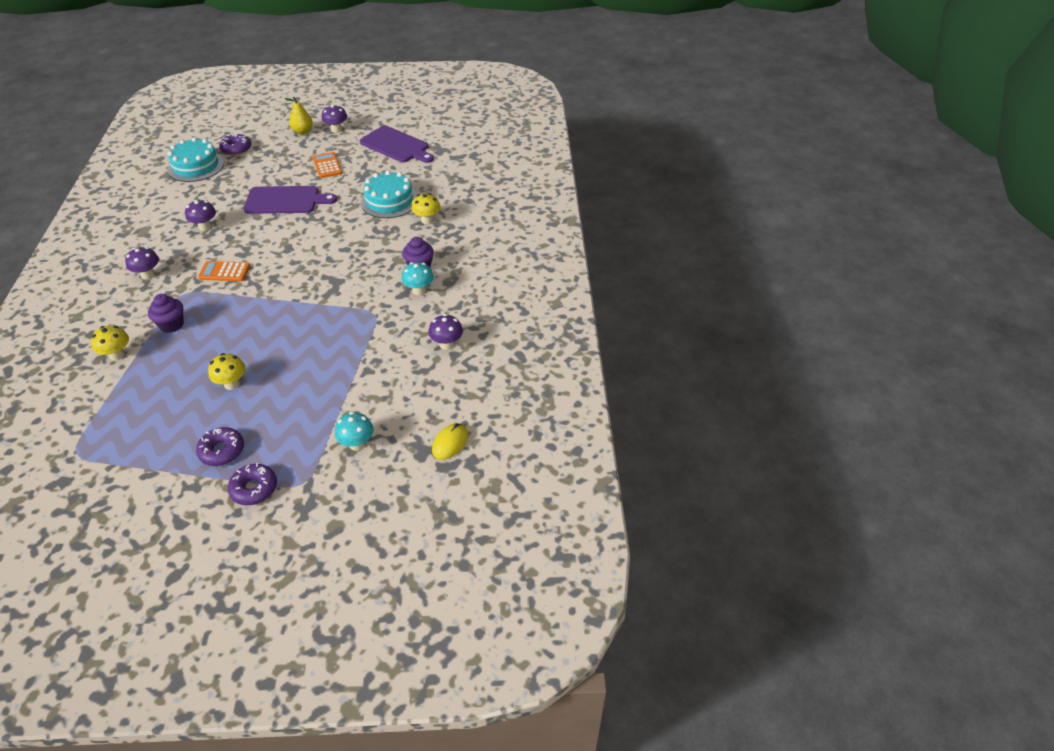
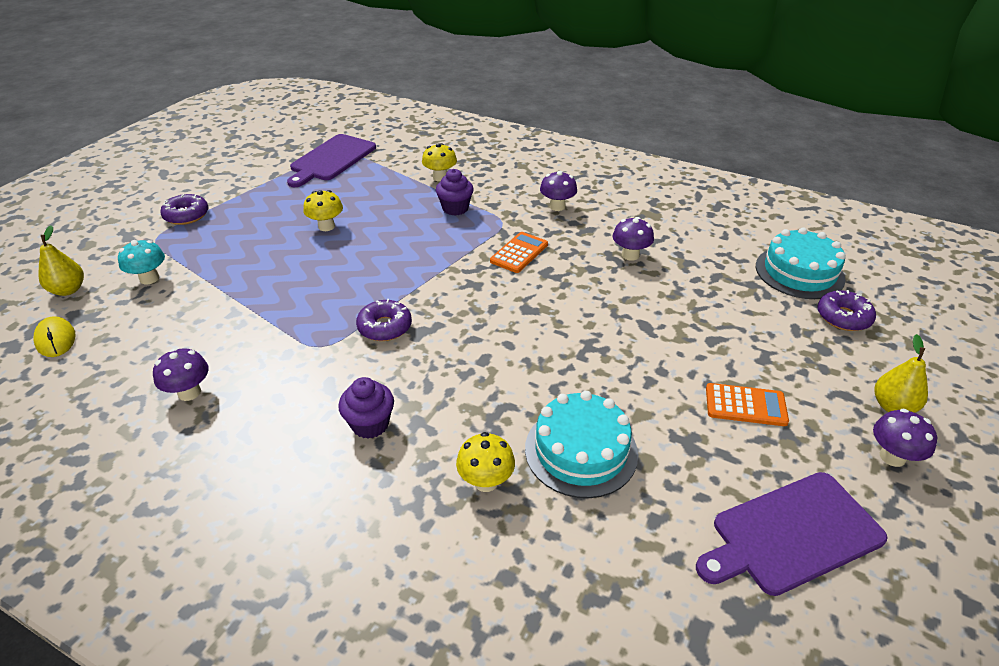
camera: 120 degrees right, 5 degrees down
purple donut [196,427,244,466] -> purple donut moved to [356,299,412,341]
purple cutting board [244,186,337,214] -> purple cutting board moved to [287,134,376,187]
turquoise mushroom [402,262,434,295] -> none
none -> yellow pear [38,225,84,296]

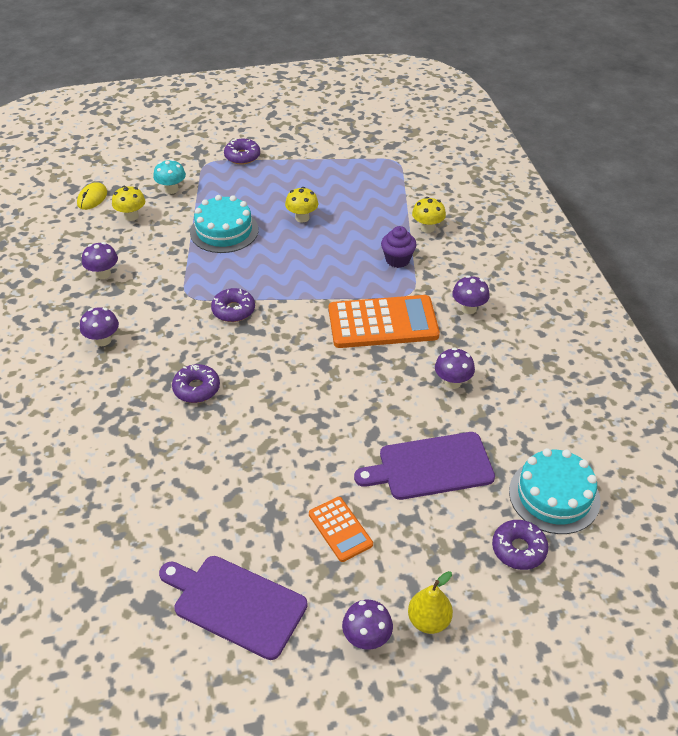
camera: 50 degrees right, 5 degrees up
yellow pear [38,225,84,296] -> none
purple cutting board [287,134,376,187] -> purple cutting board moved to [354,432,495,500]
purple cupcake [338,377,394,439] -> none
yellow mushroom [456,432,515,492] -> yellow mushroom moved to [112,186,145,221]
orange calculator [490,232,548,273] -> orange calculator [329,295,440,348], size x1.91
turquoise cake [525,391,638,498] -> turquoise cake moved to [190,195,258,253]
none -> purple mushroom [80,307,119,346]
none -> purple donut [172,364,220,403]

